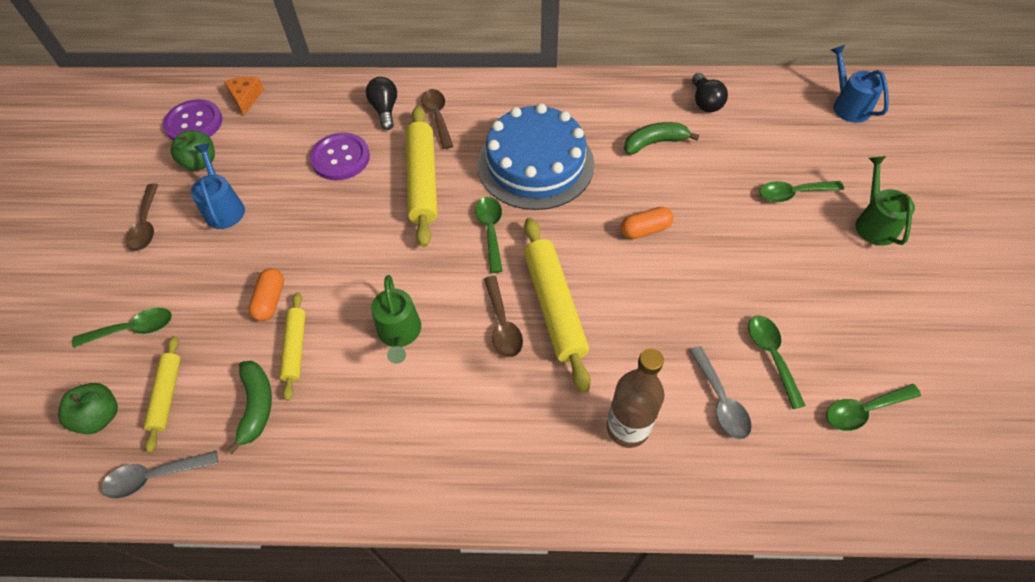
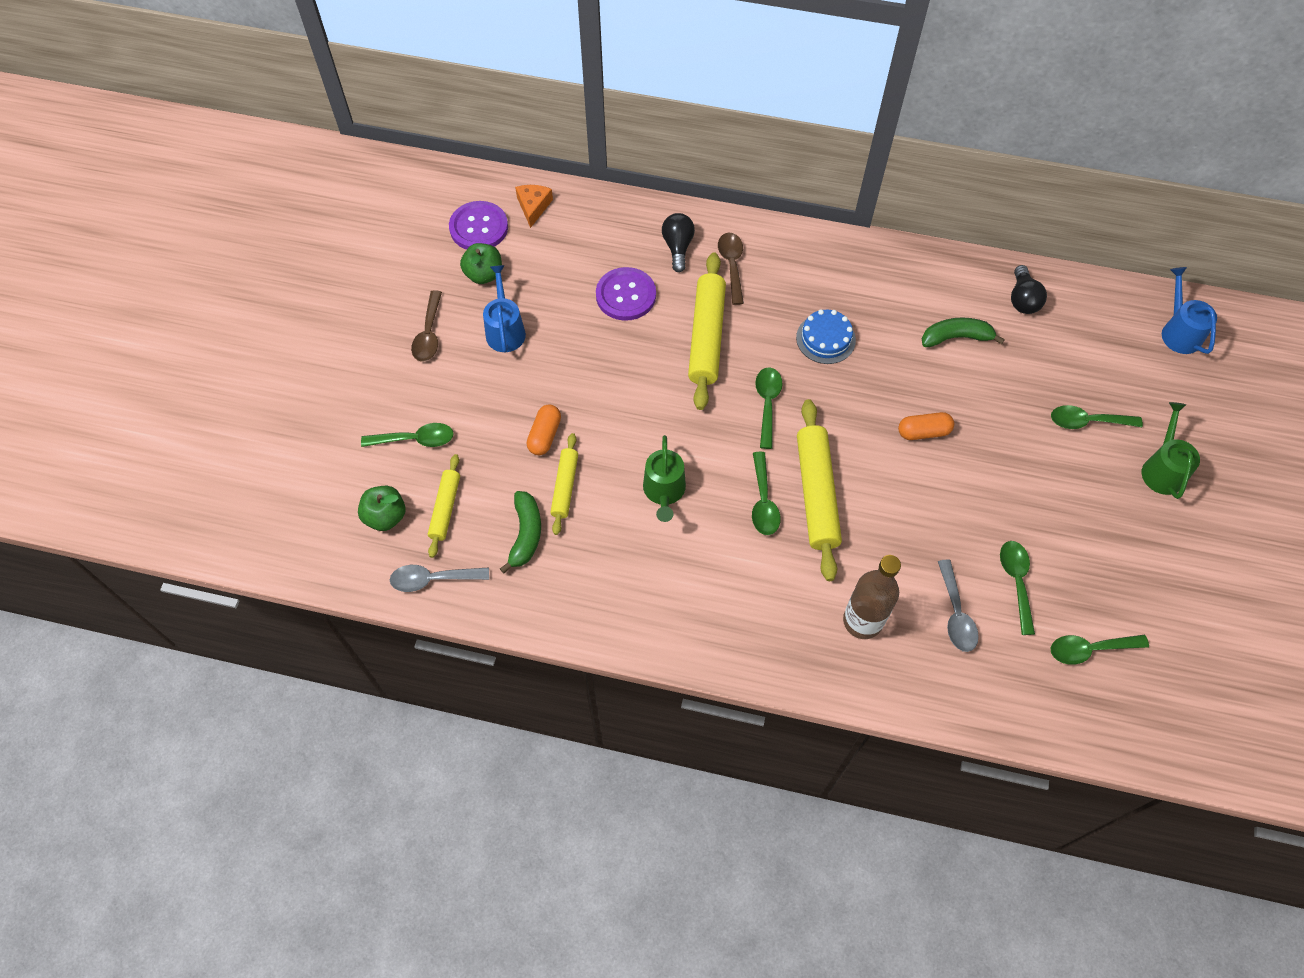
camera: 10 degrees right, 5 degrees up
blue cake [478,104,594,210] -> blue cake [796,309,856,364], size x0.49
brown spoon [484,276,523,357] -> green spoon [752,452,781,535]

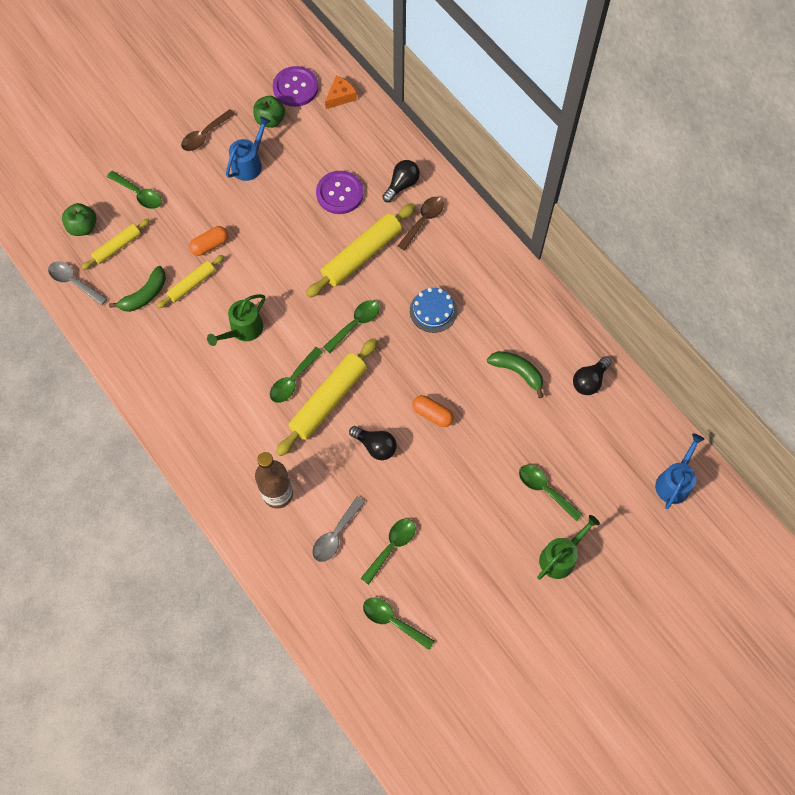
camera: 40 degrees right, 5 degrees up
none -> black light bulb [349,426,397,460]

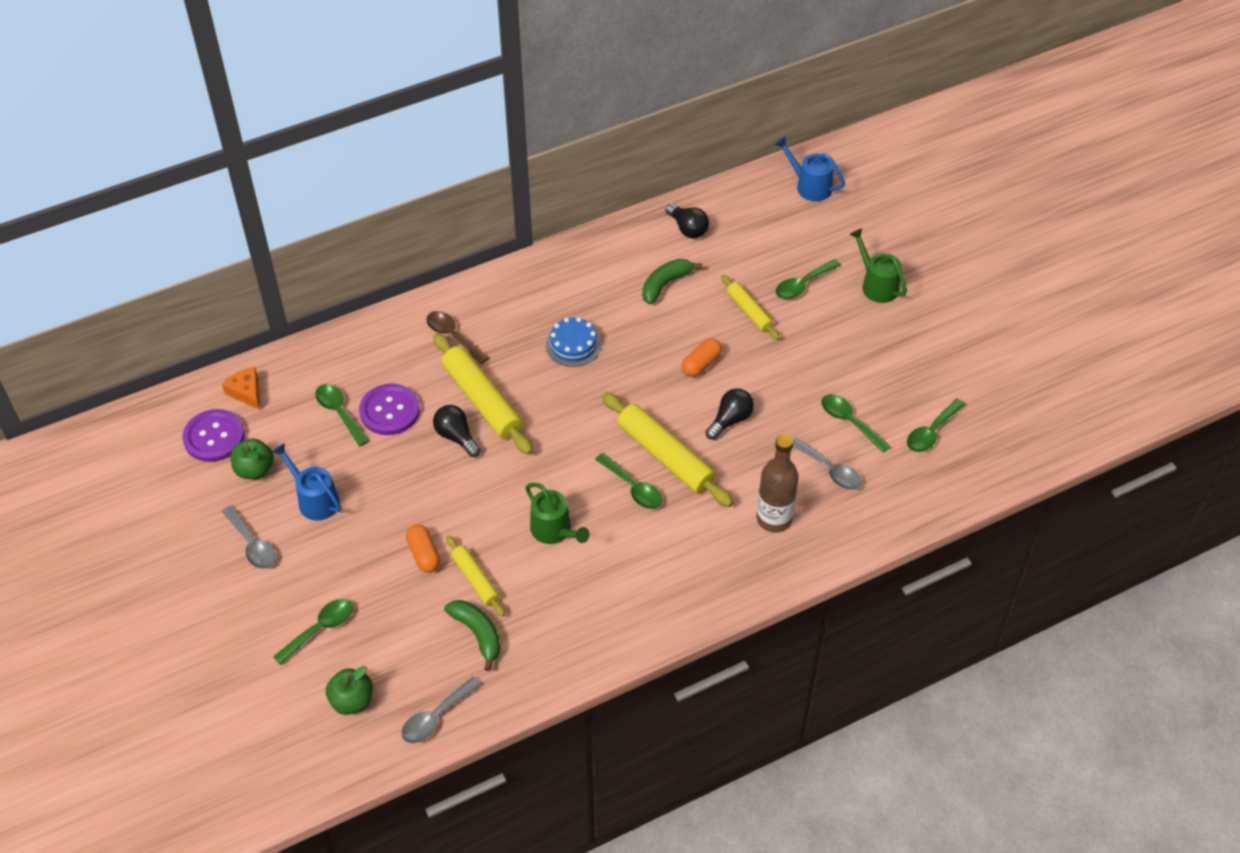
camera: 80 degrees left, 15 degrees down
yellow rolling pin [81,219,150,270] -> yellow rolling pin moved to [721,275,780,340]
brown spoon [181,109,235,151] -> grey spoon [222,505,276,569]
green spoon [324,300,380,353] -> green spoon moved to [315,384,369,446]
black light bulb [382,160,420,202] -> black light bulb moved to [433,405,481,457]

